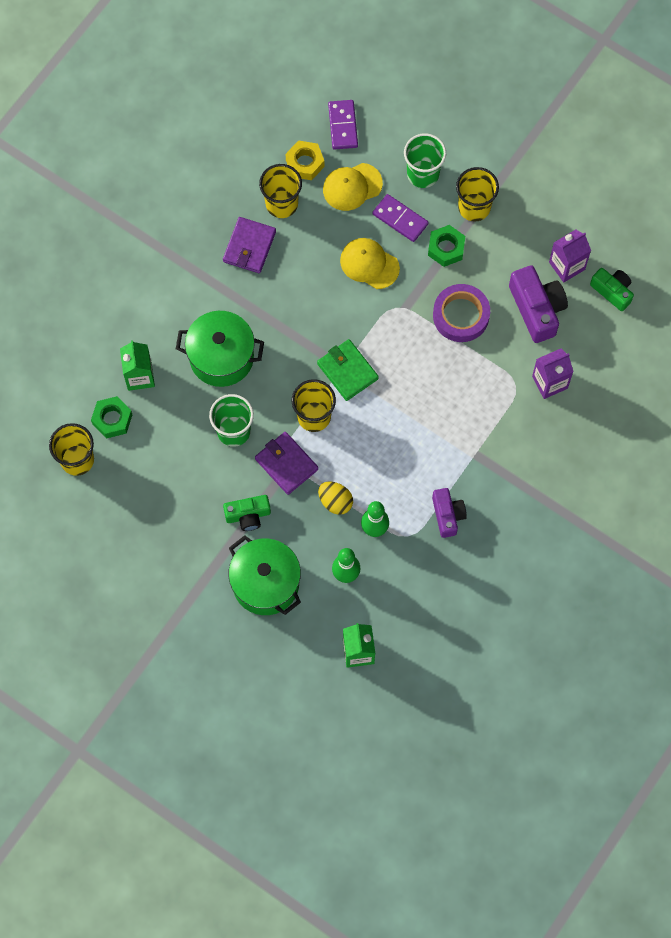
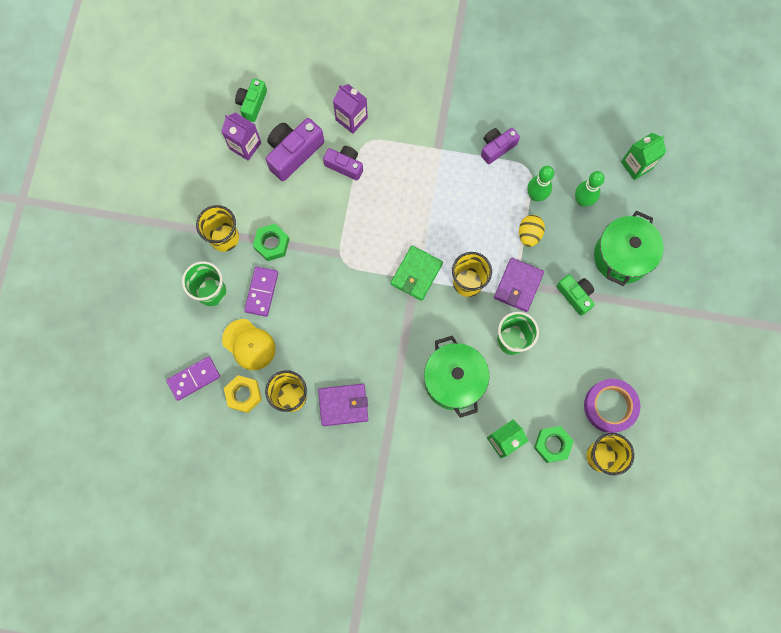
camera: 115 degrees left, 5 degrees up
yellow cap [340,238,400,289] -> none
purple tape [433,284,490,342] -> purple tape moved to [584,379,640,433]
none -> purple camera [323,146,363,181]

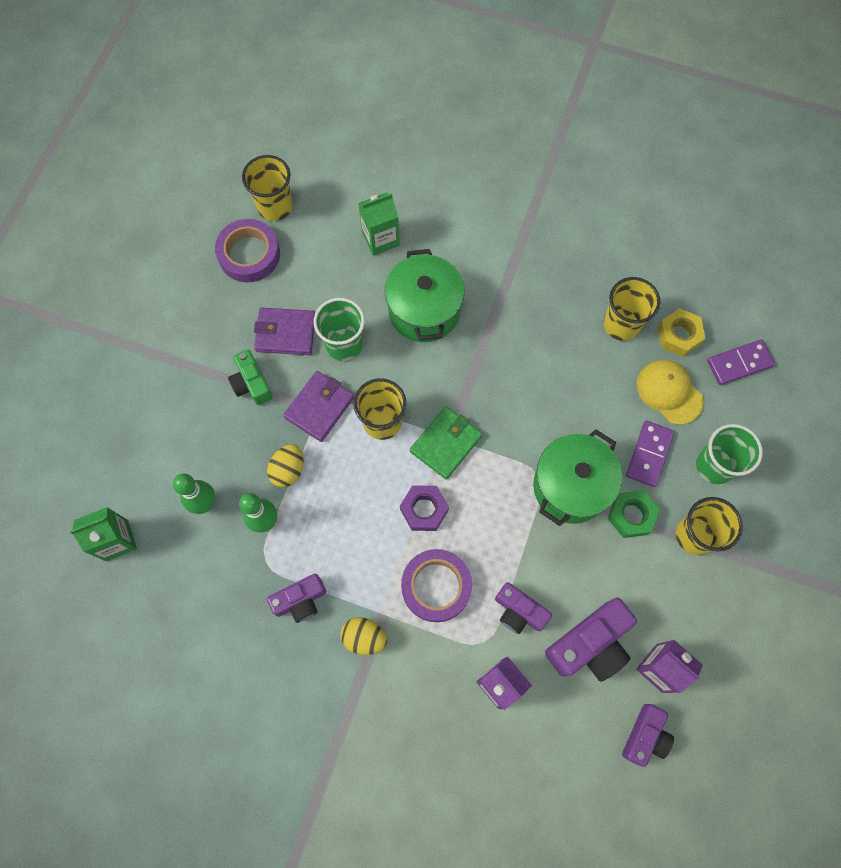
camera: 170 degrees left, 5 degrees down
green camera [235,79,267,122] -> purple camera [622,704,674,767]
purple wallet [318,384,368,426] -> purple wallet moved to [254,308,315,355]
green nut [534,426,574,463] -> none
green pot [594,211,664,286] -> green pot moved to [533,429,622,526]
none -> yellow egg [340,617,387,655]
none -> purple nut [400,485,449,531]
none -> purple tape [401,549,472,622]

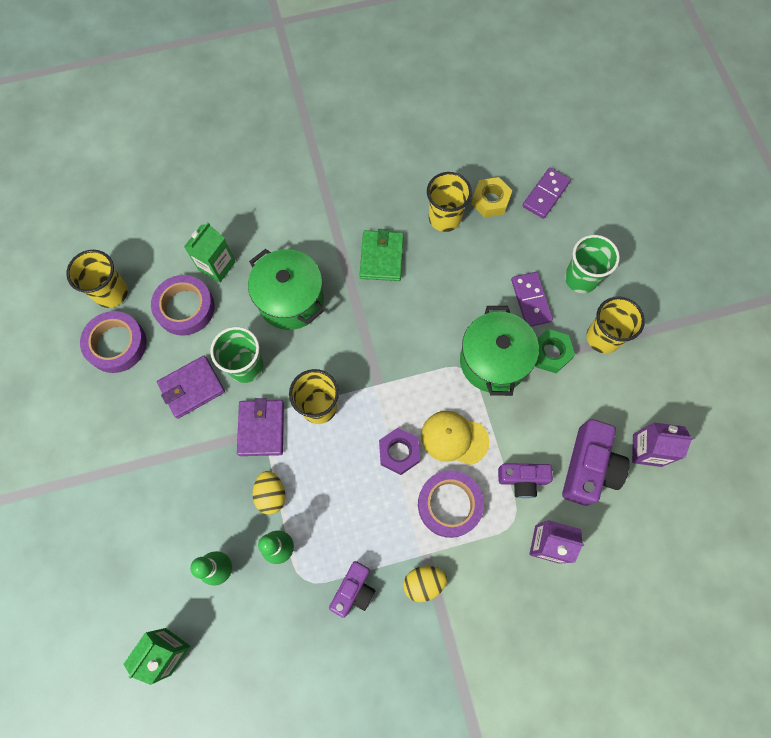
camera: 35 degrees left, 0 degrees up
green camera [228,349,273,405] -> none
green wallet [410,407,482,479] -> green wallet moved to [360,229,404,281]
purple camera [622,704,674,767] -> none
yellow cap [637,360,704,425] -> yellow cap moved to [421,411,489,465]
none -> purple tape [151,275,215,336]

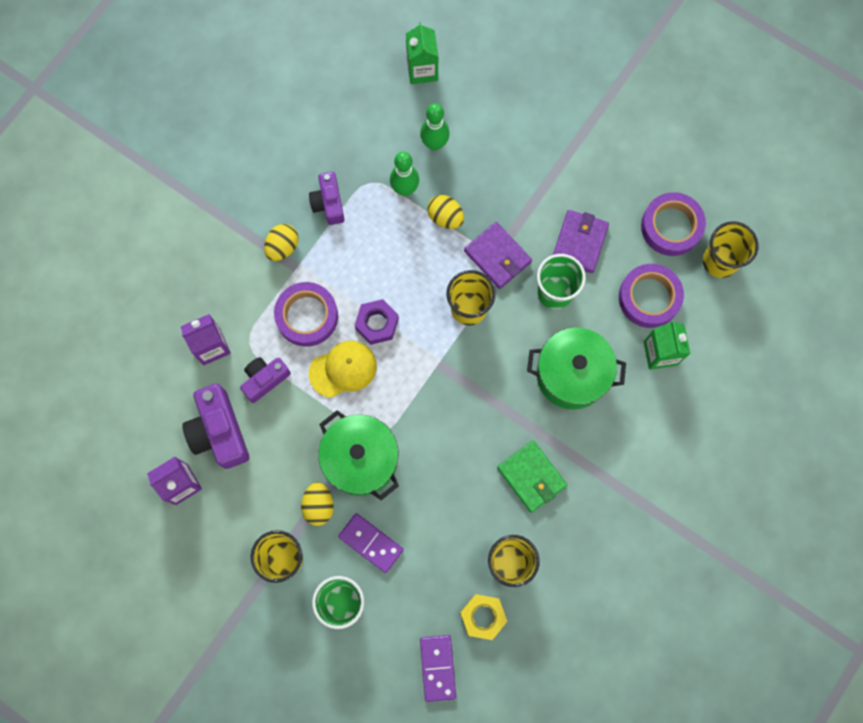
camera: 140 degrees right, 5 degrees up
green nut [535,329,575,374] -> yellow egg [301,482,334,526]

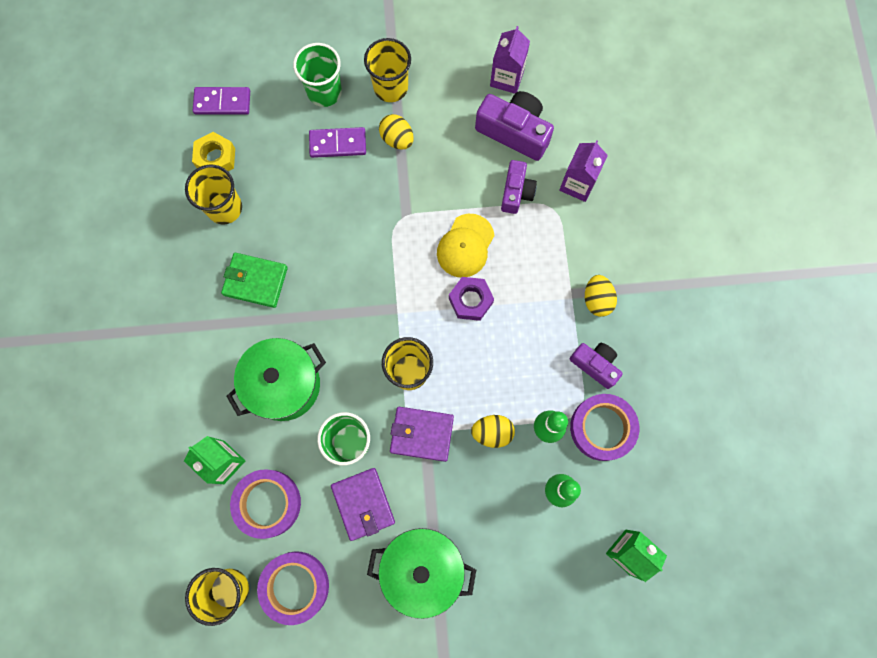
camera: 140 degrees right, 0 degrees up
purple tape [274,282,338,347] -> purple tape moved to [570,394,639,461]
green pot [318,410,399,500] -> green pot moved to [367,528,476,619]
purple domino [420,635,456,702] -> purple domino turned 45 degrees counterclockwise [193,87,250,115]

